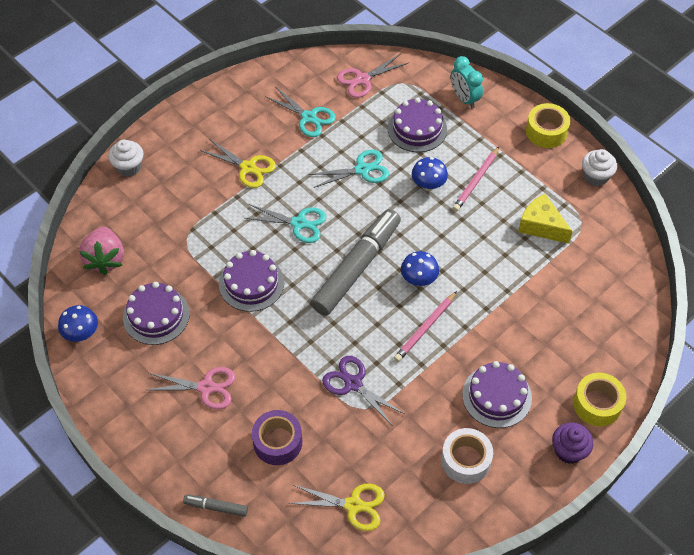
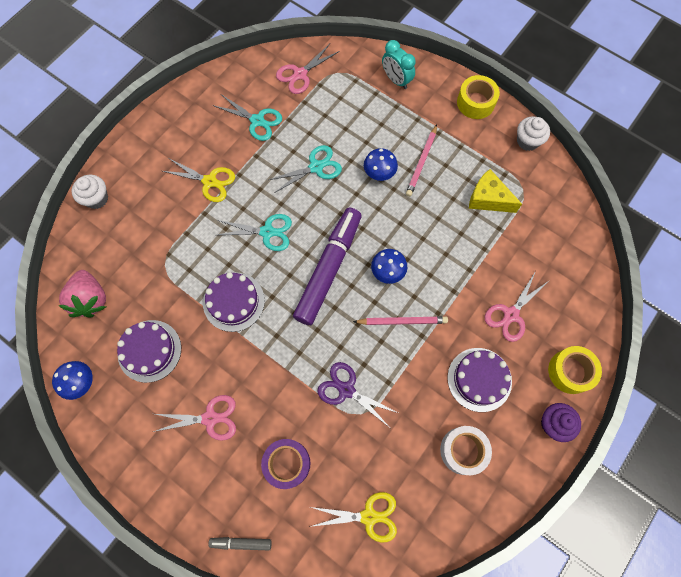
camera: 10 degrees left, 15 degrees up
grey marker [311,209,401,316] -> purple marker [293,208,362,325]
purple cake [388,97,447,152] -> none
pink pencil [394,291,457,362] -> pink pencil turned 120 degrees counterclockwise [353,316,448,325]
none -> pink scissors [485,271,547,342]

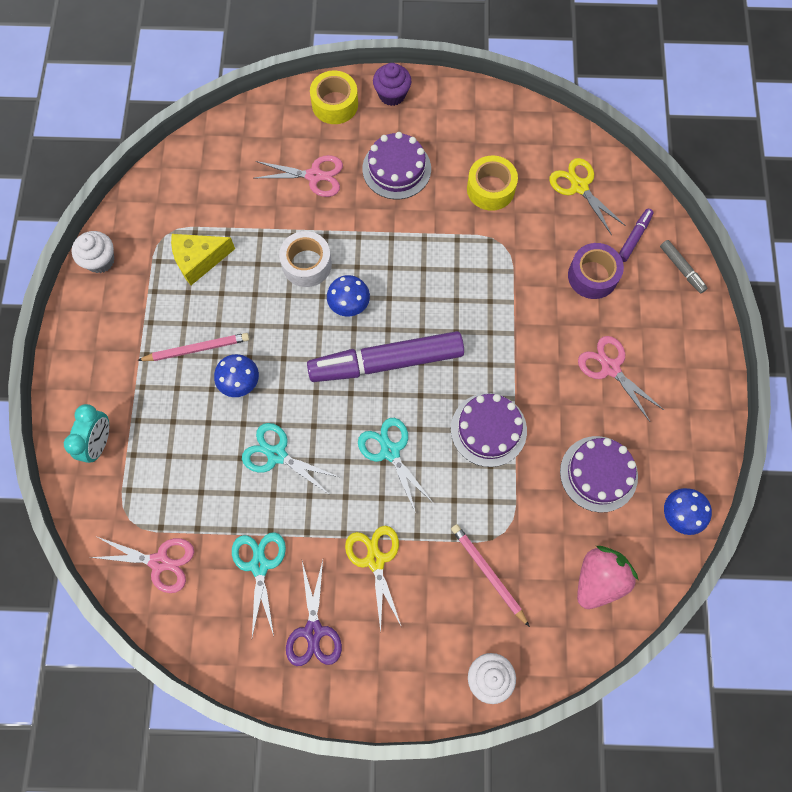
camera: 125 degrees left, 0 degrees up
purple scissors [317,362,398,427] -> purple scissors moved to [286,560,342,666]
pink pencil [353,316,448,325] -> pink pencil moved to [451,524,530,627]
white tape [440,426,492,475] -> white tape moved to [279,231,332,287]
yellow tape [457,75,500,119] -> yellow tape moved to [467,155,518,211]
yellow cheese [469,169,522,213] -> yellow cheese turned 75 degrees clockwise [171,234,235,285]
none -> purple marker [619,209,654,262]

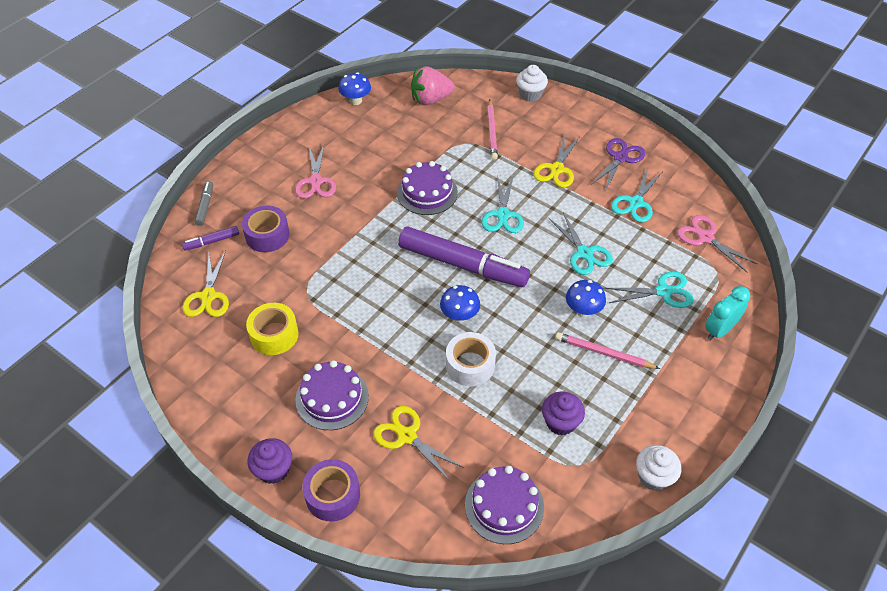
camera: 145 degrees left, 20 degrees down
yellow cheese [171,234,235,285] -> purple cupcake [542,392,585,435]
pink scissors [255,155,343,197] -> yellow scissors [373,406,464,482]
yellow tape [310,70,358,124] -> purple tape [302,459,360,522]
purple cake [560,436,638,513] -> purple cake moved to [465,466,544,544]
none -> turquoise scissors [605,271,694,308]

